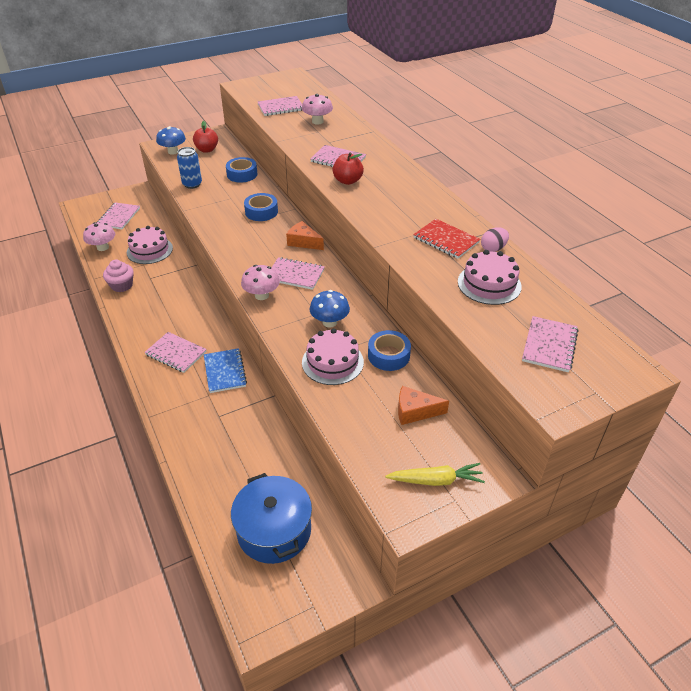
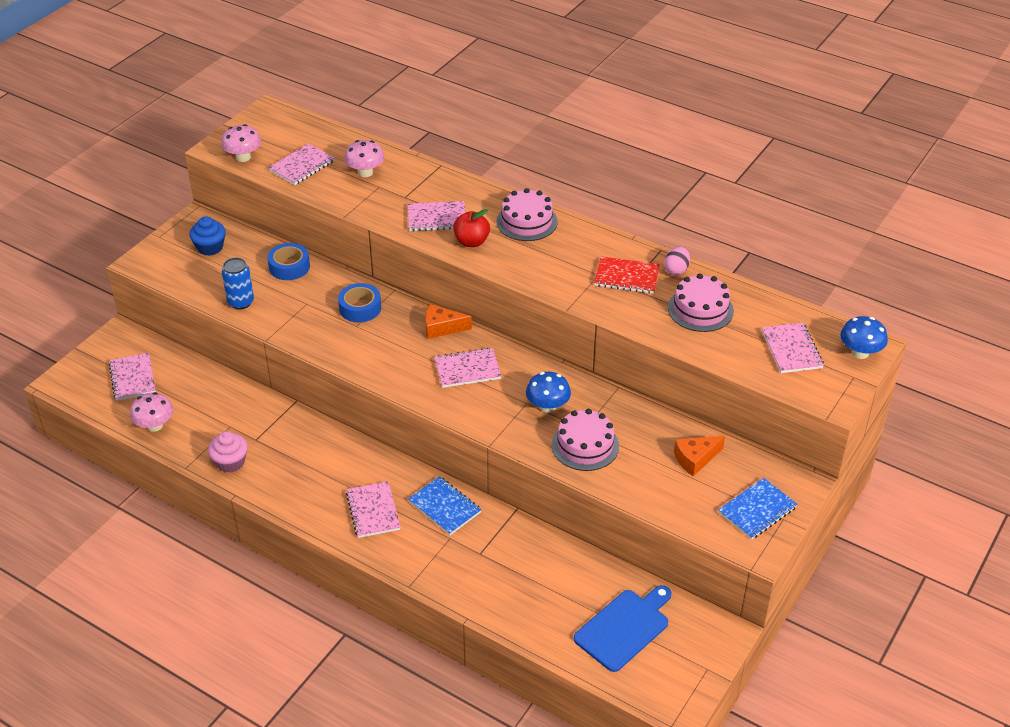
camera: 30 degrees left, 0 degrees up
pink cake [127,226,173,264] -> pink cake moved to [497,188,558,241]
pink notebook [144,332,207,373] -> pink notebook turned 75 degrees clockwise [346,481,401,538]
blue mushroom [156,126,186,155] -> blue mushroom moved to [840,316,888,359]
red apple [193,121,218,153] -> blue cupcake [189,216,226,256]
blue pot [231,473,312,564] -> blue cutting board [574,585,672,672]
pink mushroom [241,265,280,300] -> pink mushroom moved to [221,124,261,162]
blue tape [368,330,411,371] -> none
yellow carrot [385,463,485,486] -> blue notebook [718,478,798,540]

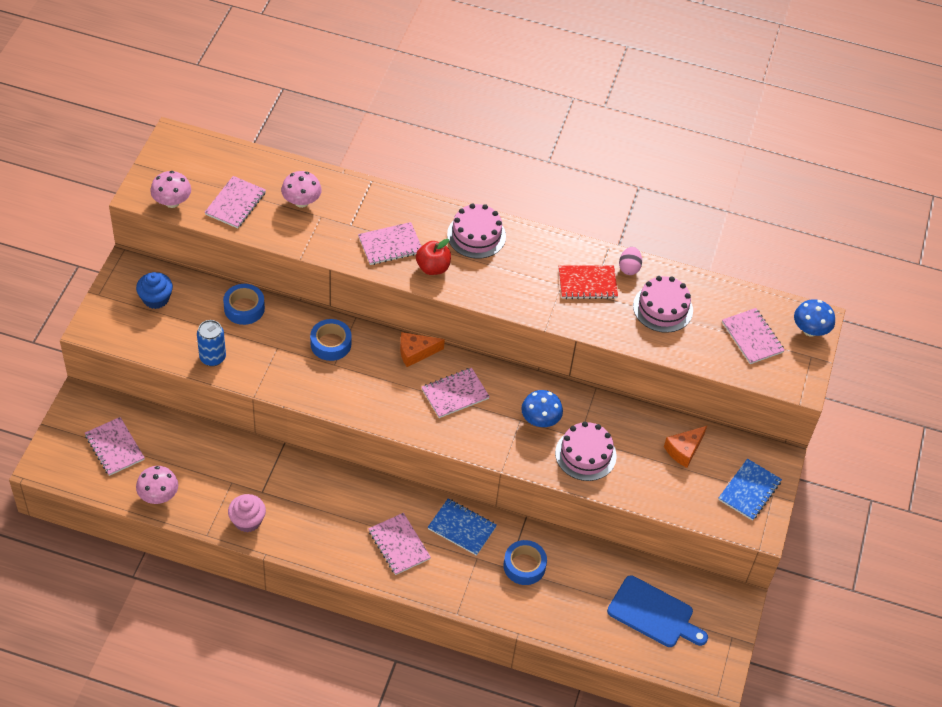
camera: 20 degrees left, 10 degrees up
blue cutting board [574,585,672,672] -> blue cutting board turned 90 degrees clockwise [607,575,708,647]
none -> blue tape [503,540,547,585]

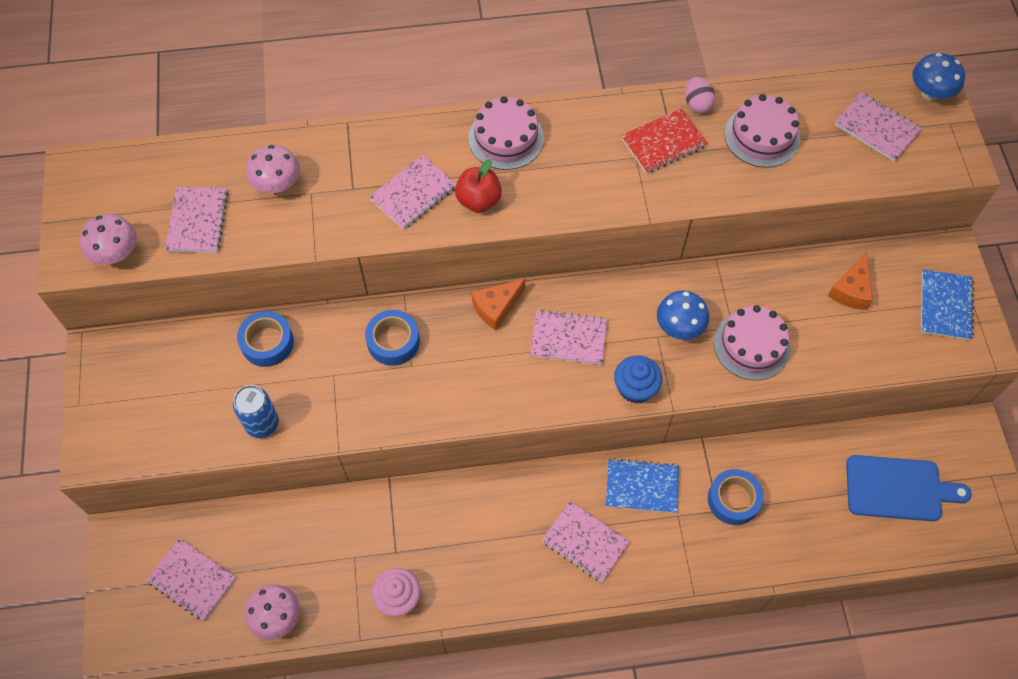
camera: 20 degrees left, 10 degrees up
blue cupcake [136,272,173,309] -> blue cupcake moved to [614,355,662,403]
pink notebook [422,368,490,418] -> pink notebook turned 60 degrees clockwise [530,310,607,365]

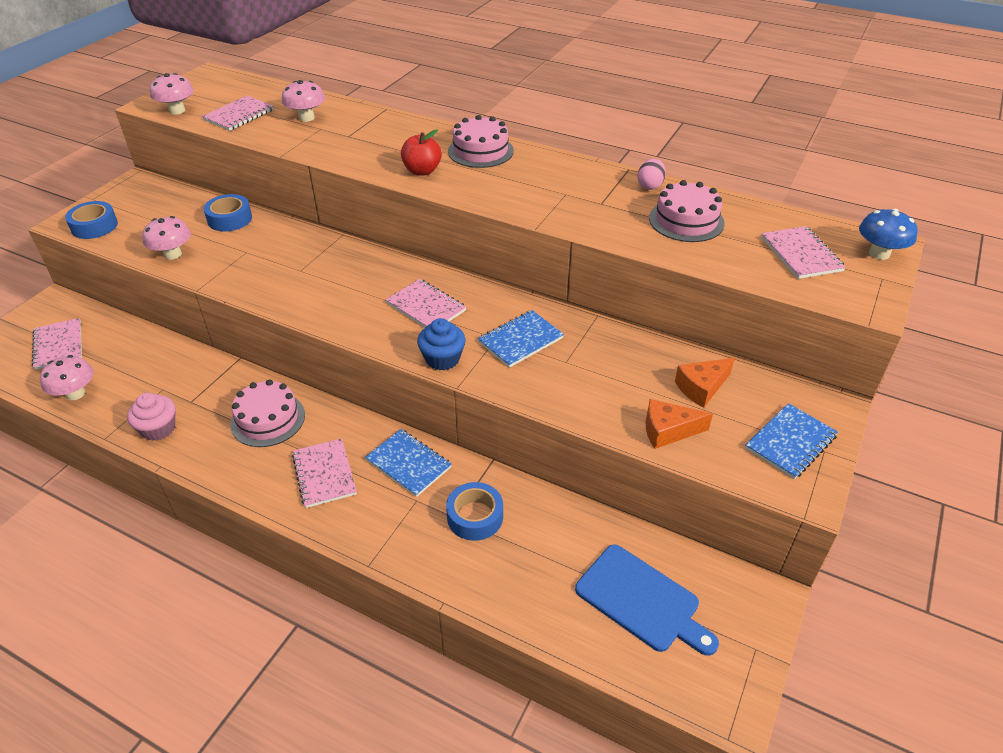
camera: 35 degrees right, 20 degrees down
blue can [233,385,279,438] -> pink mushroom [142,216,191,260]
blue tape [365,310,420,366] -> blue tape moved to [65,201,118,239]
pink notebook [369,155,456,230] -> none
orange cheese [471,279,525,330] -> orange cheese moved to [646,399,713,449]
red notebook [621,108,708,174] -> none
blue mushroom [657,291,709,340] -> blue notebook [478,310,564,368]
pink cake [714,305,791,380] -> pink cake moved to [230,379,305,447]

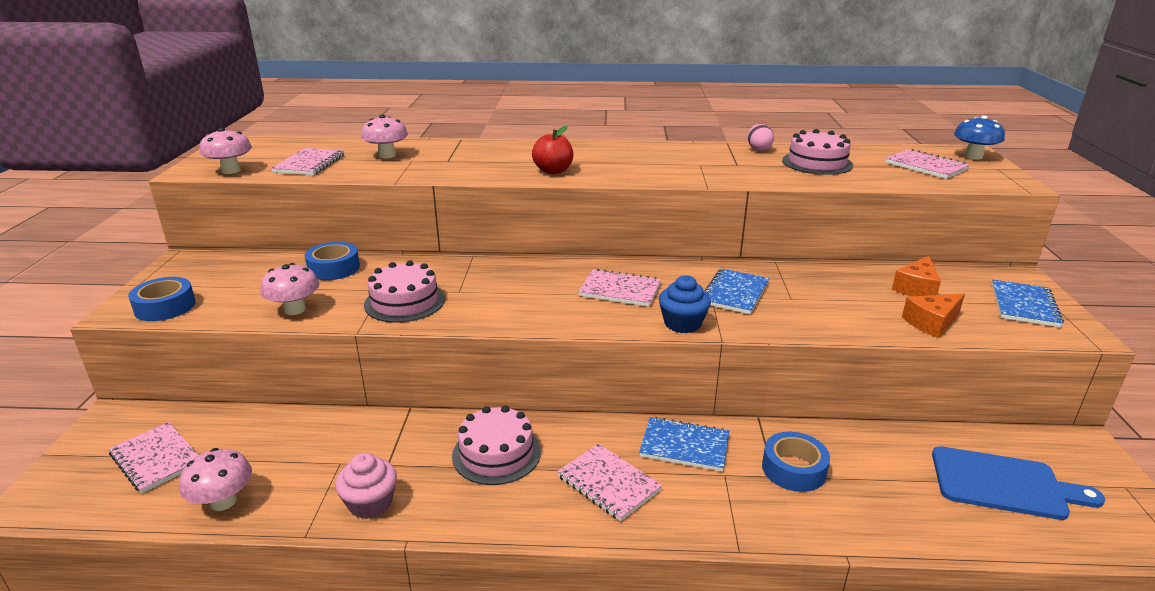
camera: 25 degrees left, 15 degrees down
pink cake [448,115,514,168] -> pink cake moved to [364,260,445,323]

